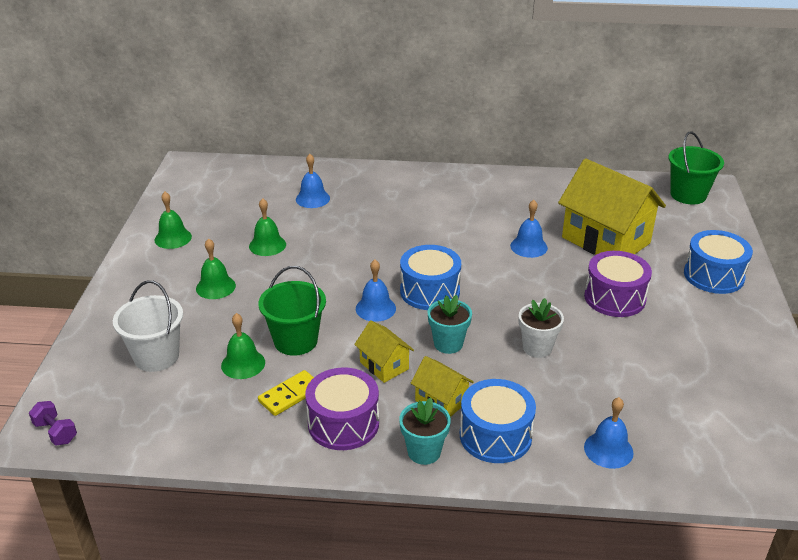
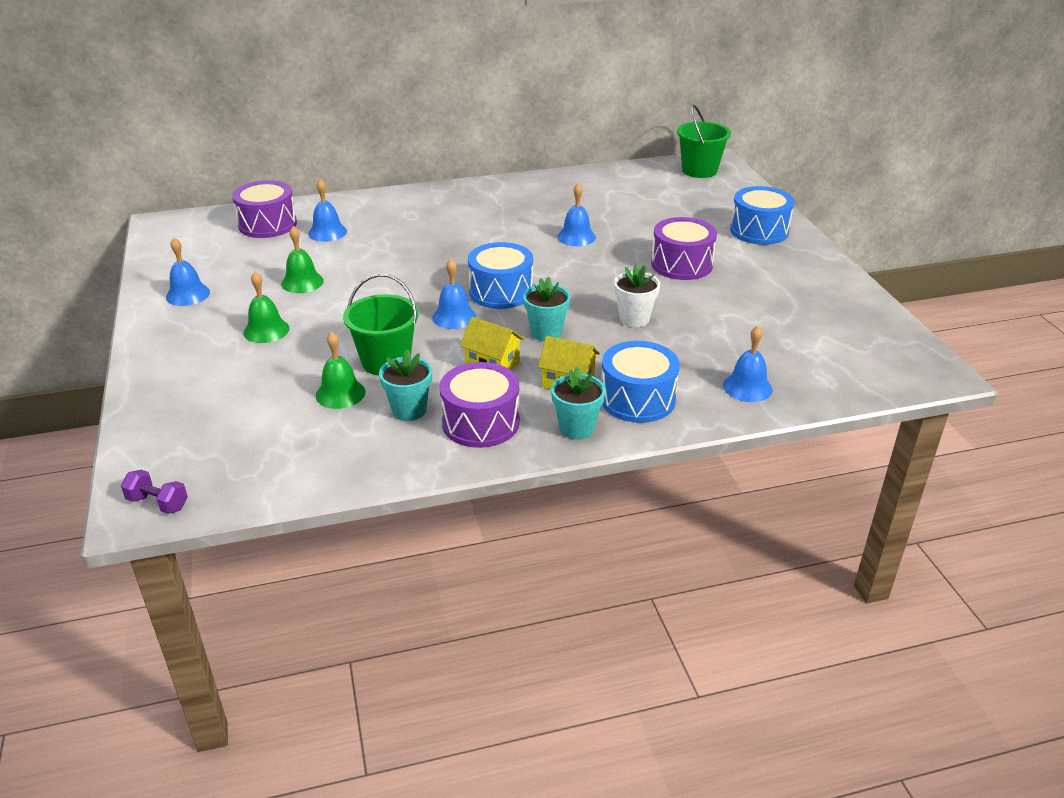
camera: 20 degrees left, 0 degrees up
white bucket [113,280,183,372] -> none
green bell [155,192,192,249] -> blue bell [166,238,210,306]
yellow domino [258,370,314,416] -> turquoise flower pot [379,349,432,421]
yellow house [558,158,666,255] -> none
none -> purple drum [232,180,297,238]

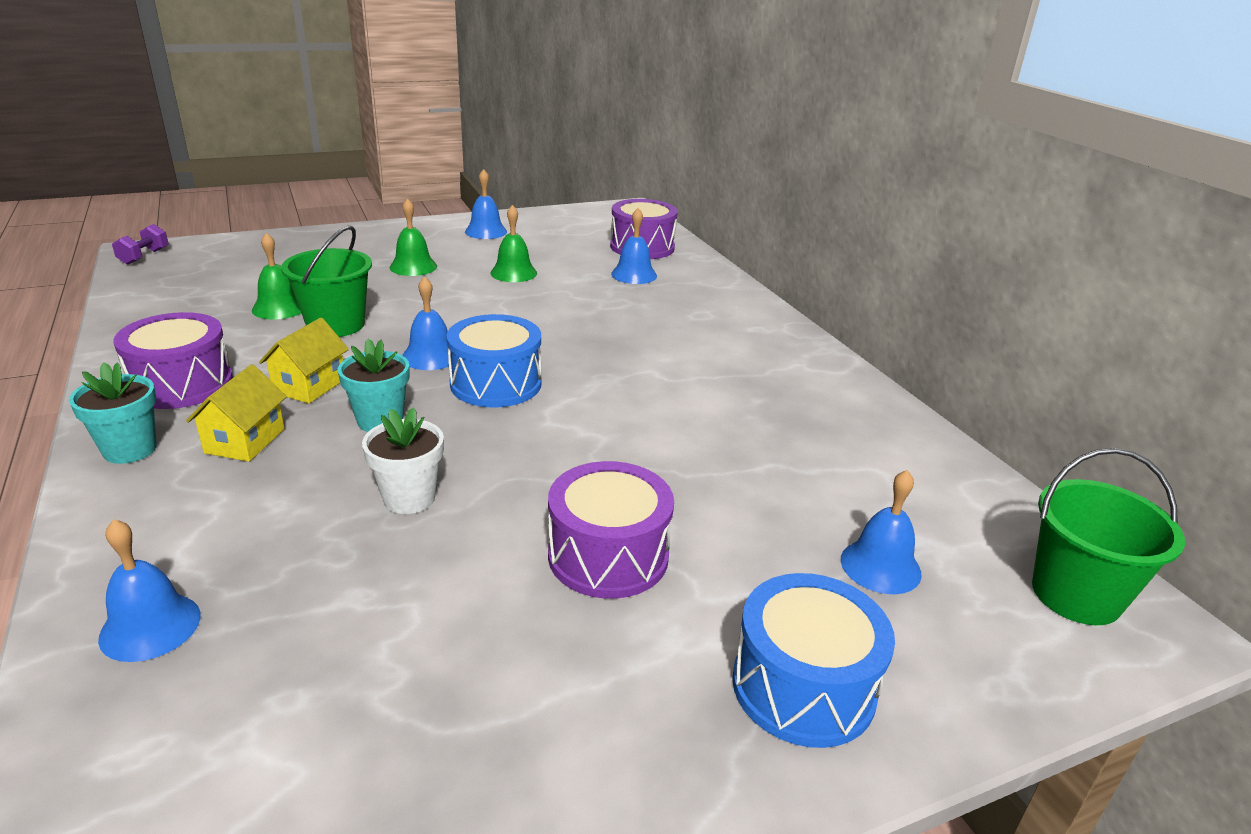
camera: 80 degrees right, 5 degrees down
turquoise flower pot [379,349,432,421] -> none
blue bell [557,183,596,246] -> blue bell moved to [841,470,922,594]
blue drum [601,341,680,423] -> none

